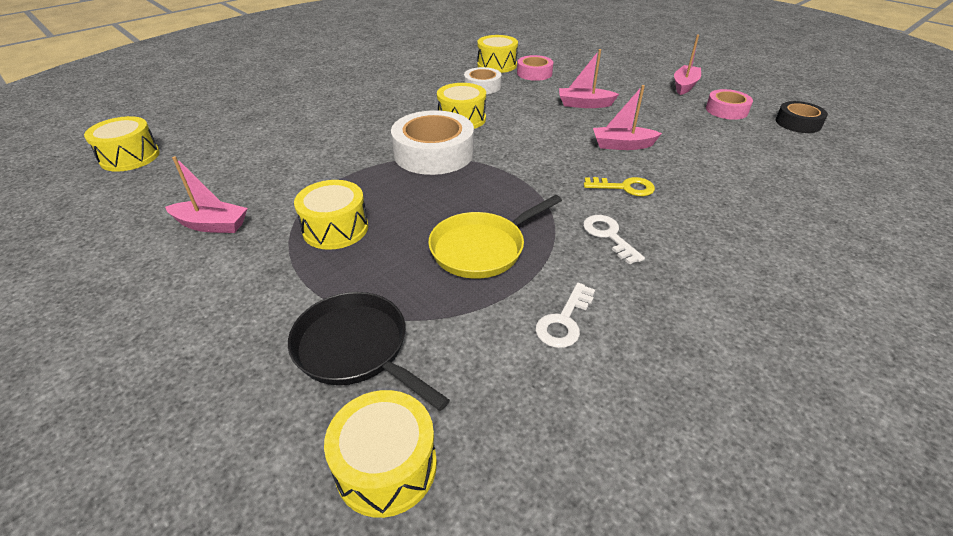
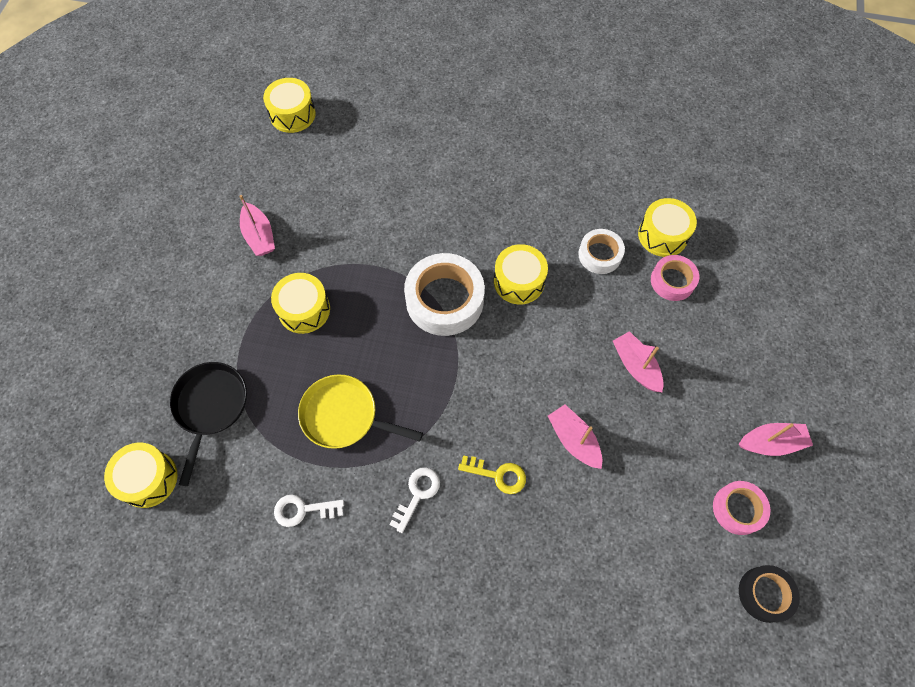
camera: 55 degrees right, 25 degrees up
yellow key [584,177,655,196] -> yellow key turned 45 degrees counterclockwise [458,455,526,494]

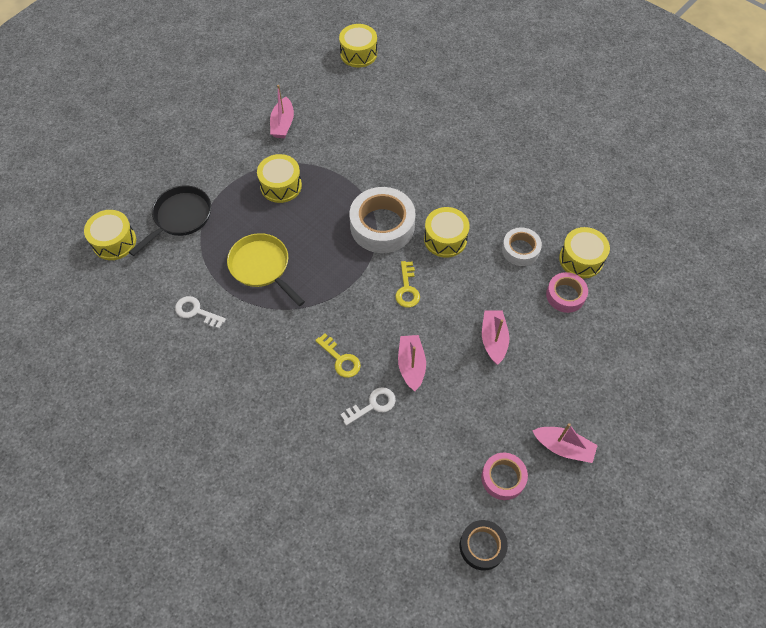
camera: 30 degrees right, 5 degrees down
white key [389,467,440,533] -> white key moved to [340,387,396,426]
none -> yellow key [395,261,420,308]

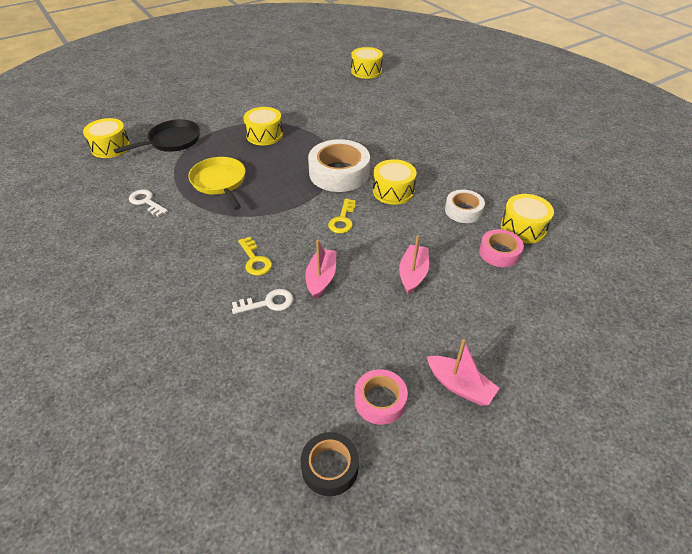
camera: 15 degrees right, 15 degrees down
pink boat [270,85,294,138] -> none

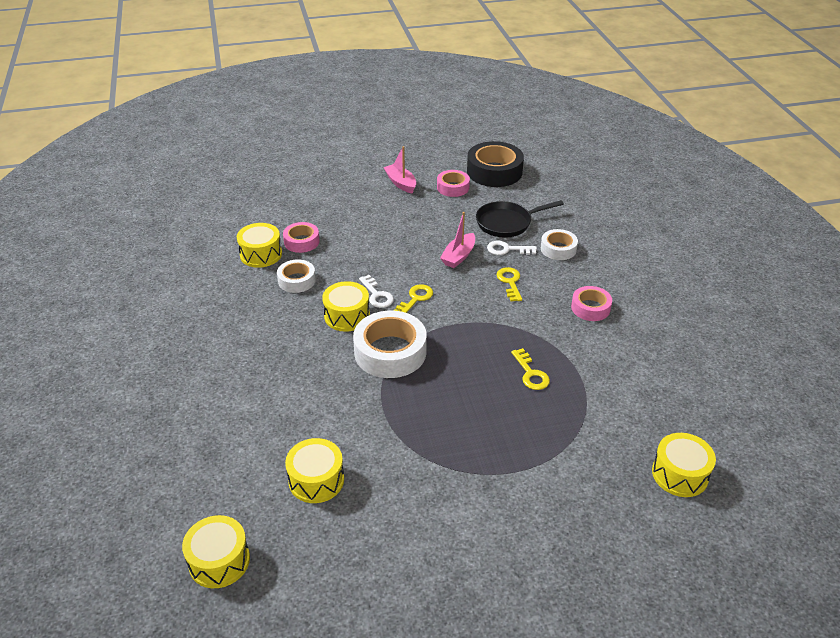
camera: 160 degrees left, 5 degrees down
black pan [114,119,200,153] -> black pan moved to [476,200,564,238]
white key [129,189,168,217] -> white key moved to [359,275,394,308]
yellow pan [188,157,246,210] -> yellow key [511,348,550,390]
yellow drum [243,107,283,145] -> yellow drum moved to [285,438,344,503]
black tape [301,432,359,496] -> black tape [467,141,524,187], size x1.75
pink boat [399,235,429,294] -> none
none -> white tape [541,229,578,260]
none -> pink tape [571,286,612,321]

